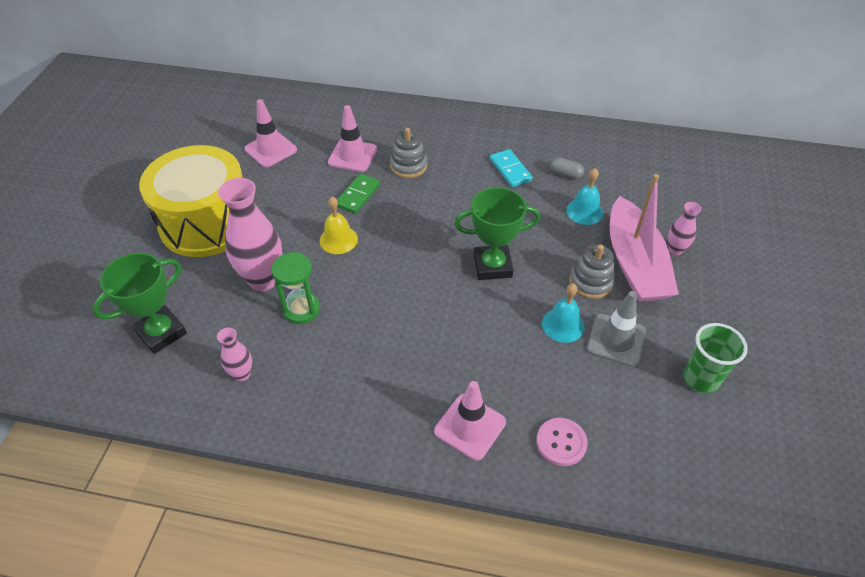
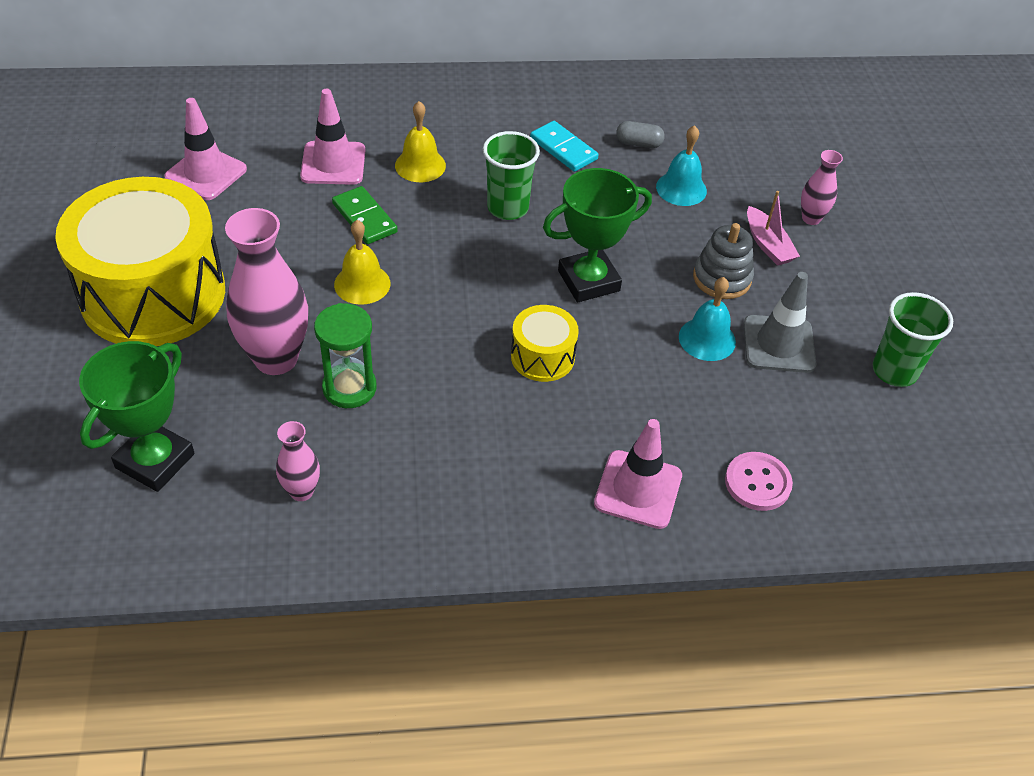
camera: 20 degrees left, 0 degrees up
green domino [337,174,380,214] -> green domino turned 45 degrees counterclockwise [332,186,398,244]
grey stacking toy [390,128,427,178] -> yellow bell [395,101,446,182]
pink boat [610,174,679,302] -> pink boat [747,191,800,266], size x0.45
none -> green cup [483,131,540,220]
none -> yellow drum [511,305,579,382]

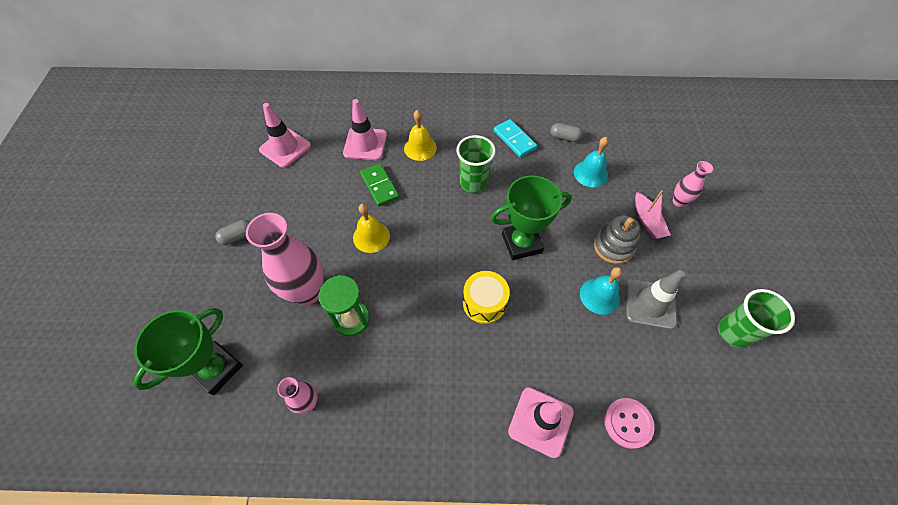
camera: 10 degrees right, 10 degrees up
yellow drum [55,177,225,346] -> grey capsule [215,220,250,245]

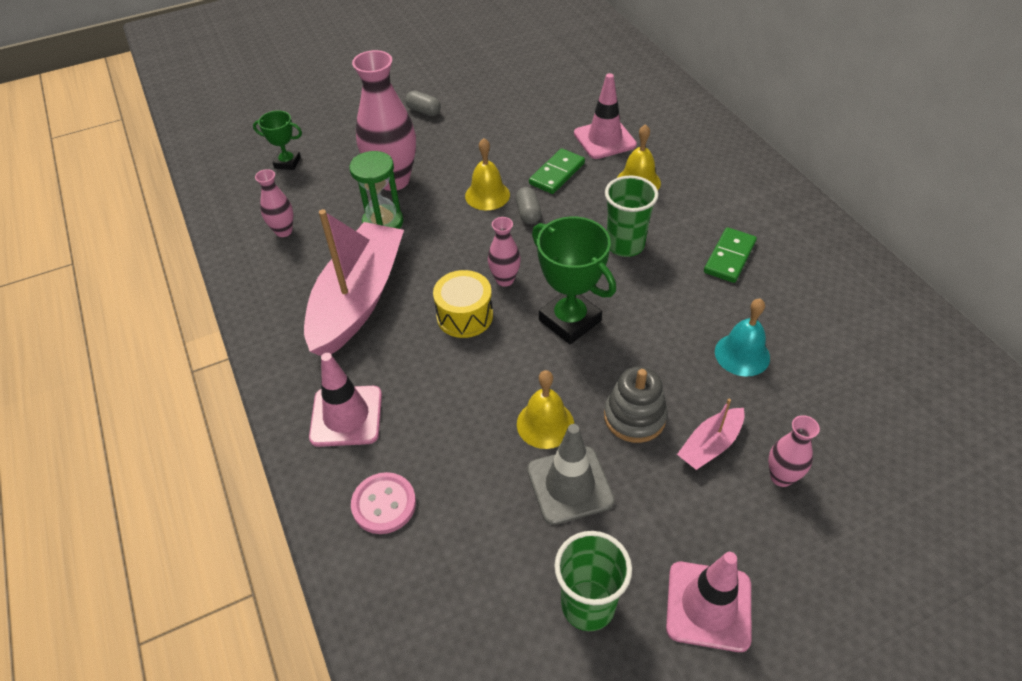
camera: 65 degrees right, 10 degrees down
green trophy [133,308,243,395] -> green trophy [253,110,302,170], size x0.57
pink traffic cone [259,103,311,168] -> pink traffic cone moved to [666,552,752,652]
turquoise domino [494,119,537,157] -> green domino [704,227,757,283]
grey capsule [550,123,583,142] -> grey capsule moved to [515,187,541,224]
turquoise bell [580,267,622,315] -> yellow bell [517,370,574,449]
none -> pink boat [304,209,404,356]
none -> pink vase [488,217,521,287]

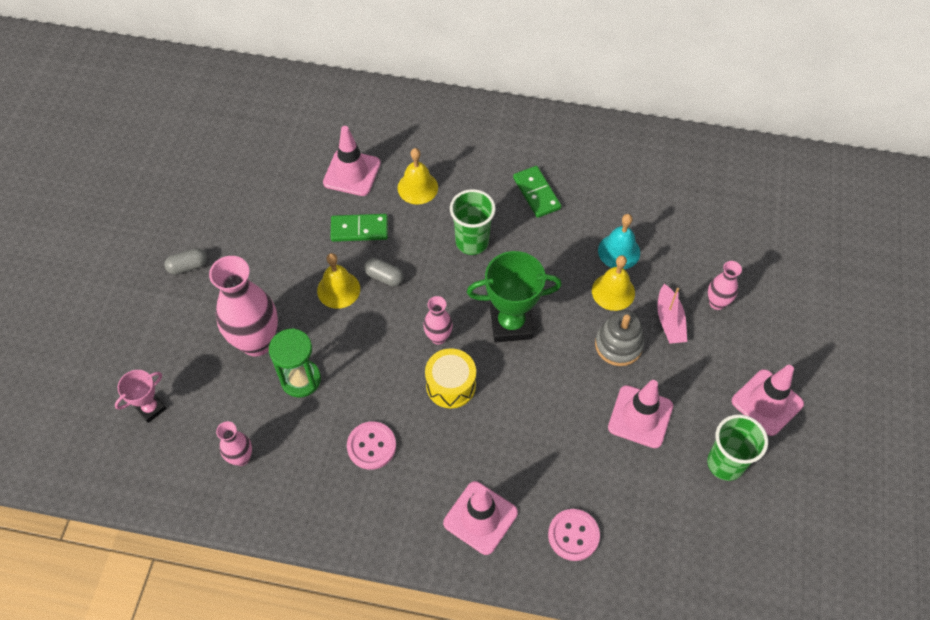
camera: 55 degrees left, 10 degrees up
green trophy [253,110,302,170] -> pink trophy [115,370,167,423]
pink boat [304,209,404,356] -> pink button [347,422,396,470]
yellow bell [517,370,574,449] -> yellow bell moved to [592,255,635,311]
grey traffic cone [527,424,615,525] -> pink traffic cone [608,380,673,448]
green domino [529,148,585,194] -> green domino turned 75 degrees counterclockwise [331,214,388,242]

